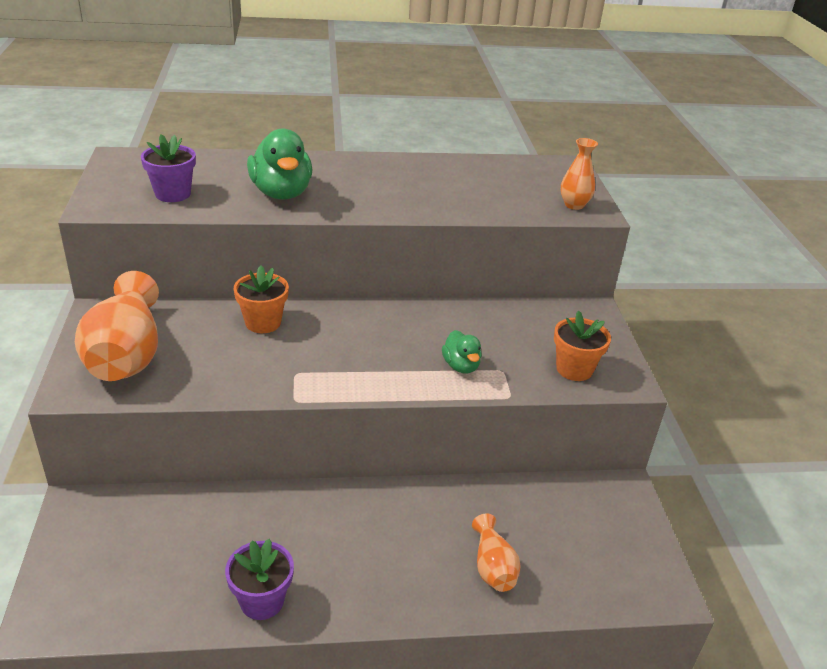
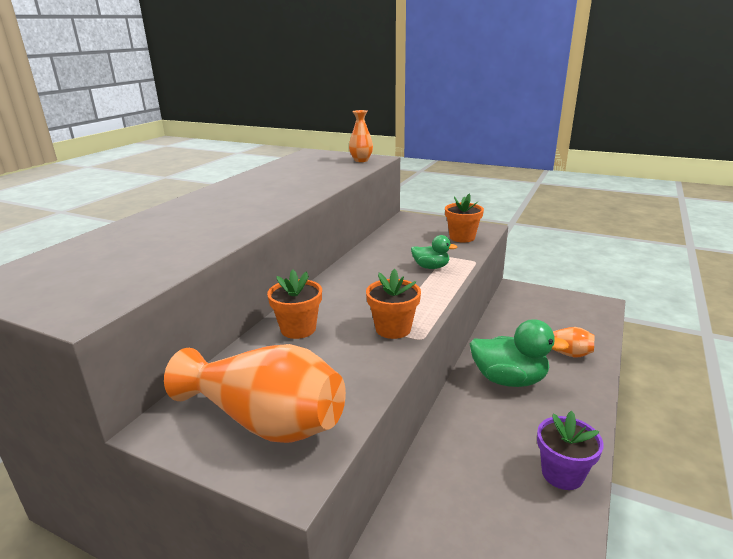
camera: 55 degrees left, 10 degrees down
purple flower pot [141,134,196,202] -> none
green duck [247,128,312,200] -> green duck moved to [470,319,569,387]
none -> orange flower pot [366,269,421,339]

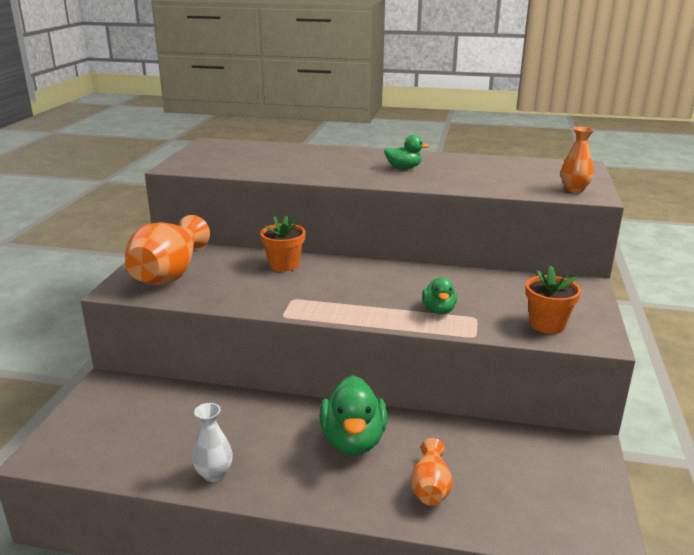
camera: 75 degrees right, 0 degrees up
orange flower pot [366,269,421,339] -> none
purple flower pot [537,411,604,490] -> white vase [192,403,233,482]
none -> green duck [384,135,429,169]

